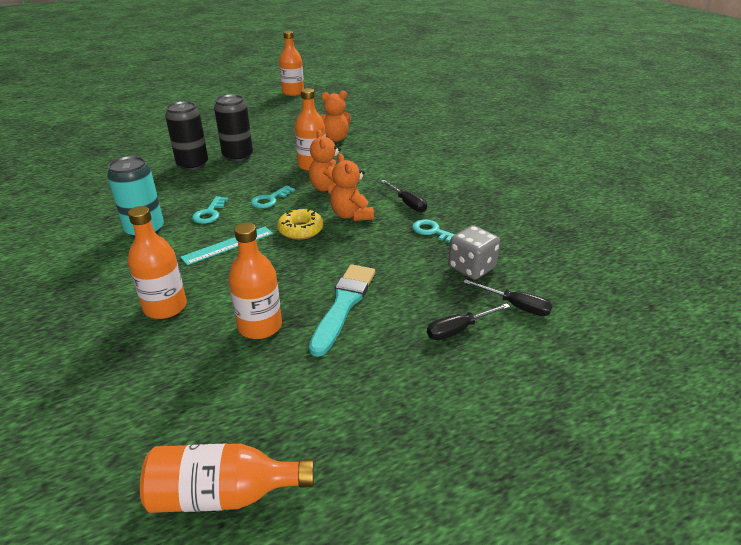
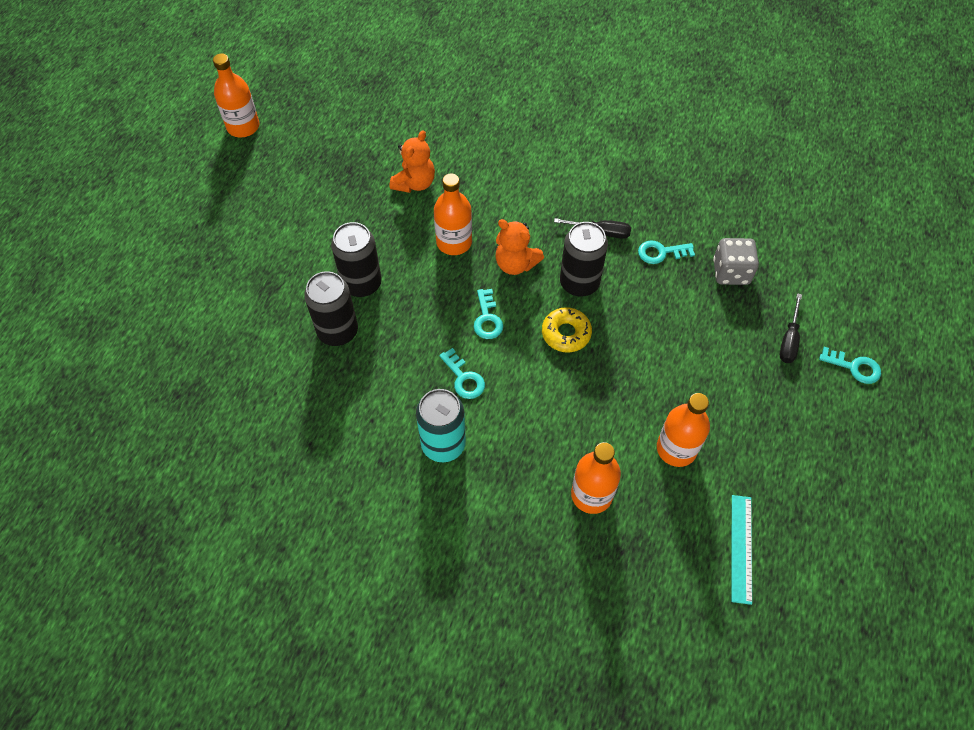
camera: 45 degrees left, 25 degrees up
orange bottle [140,444,314,513] -> none
turquoise ruler [180,227,273,265] -> turquoise ruler moved to [731,495,752,605]
turquoise brush [309,264,375,357] -> none
orange teddy bear [330,153,374,221] -> black can [560,222,608,296]
black screwdriver [463,279,553,316] -> none
none -> turquoise key [819,347,881,384]

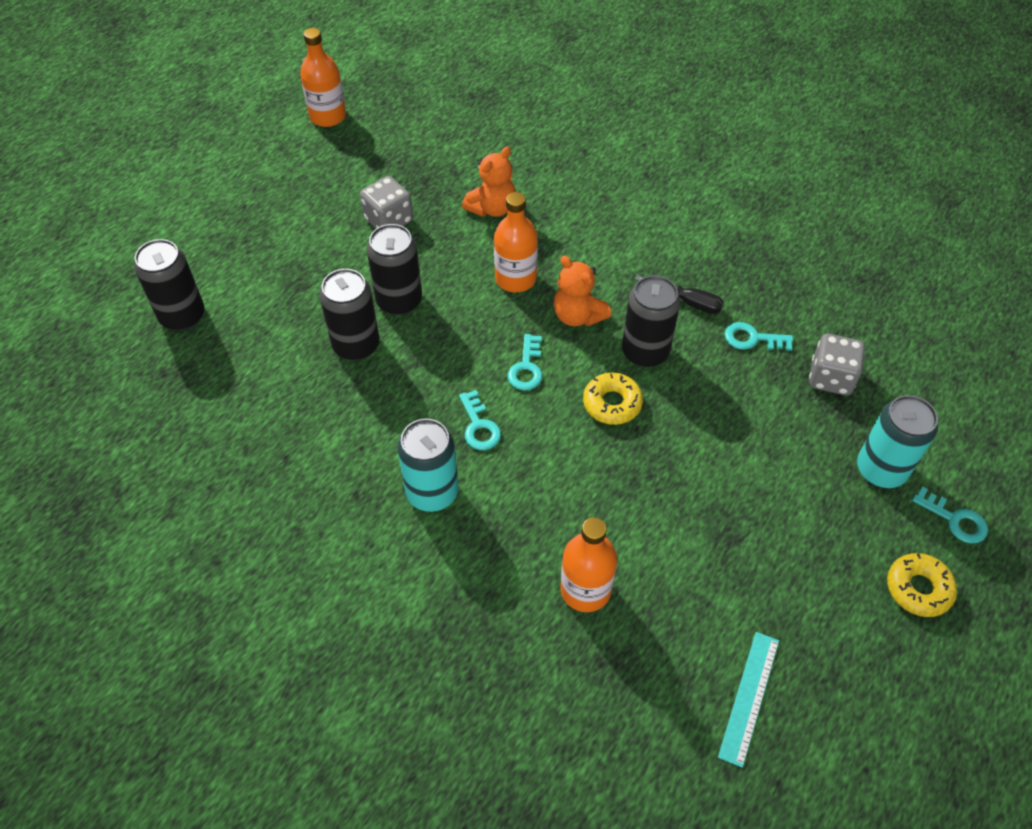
camera: 15 degrees right, 5 degrees down
orange bottle [657,393,710,467] -> none
black screwdriver [780,293,802,363] -> turquoise can [857,395,938,488]
none -> black can [134,239,205,331]
none -> grey dice [360,176,413,229]
none -> yellow donut [887,553,957,617]

